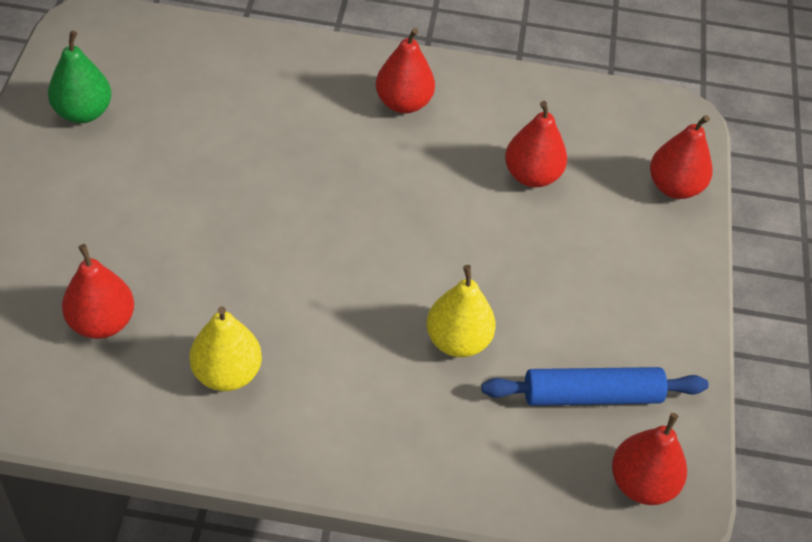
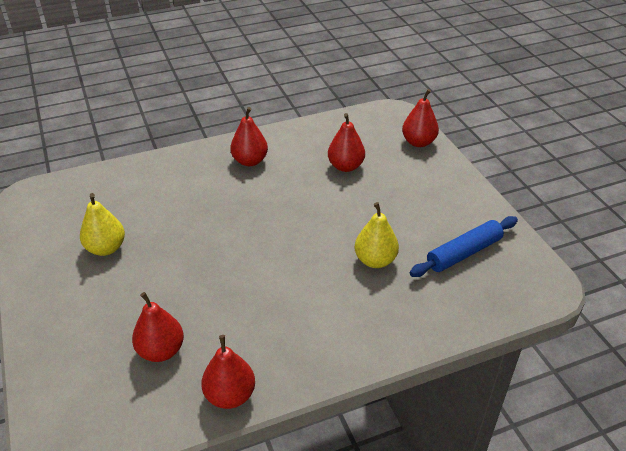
camera: 25 degrees left, 10 degrees down
green pear [48,31,111,123] -> none
yellow pear [189,306,262,391] -> yellow pear moved to [80,193,125,256]
red pear [612,413,687,505] -> red pear moved to [201,335,255,409]

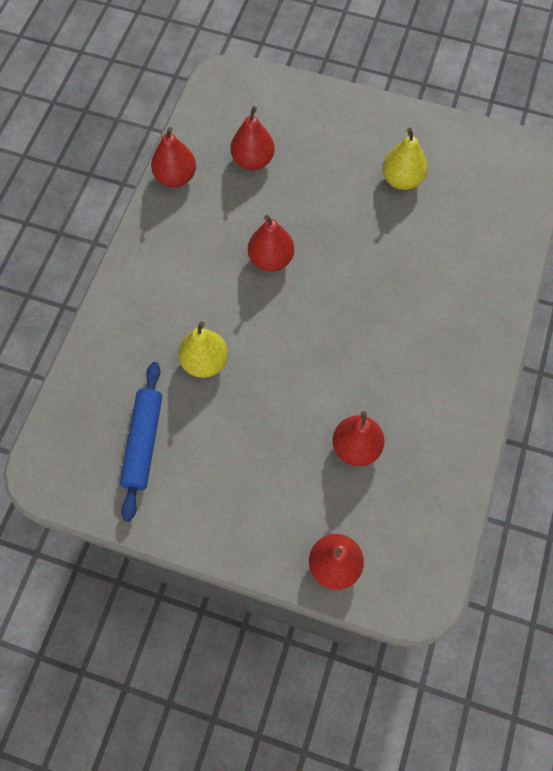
camera: 130 degrees right, 25 degrees up
red pear [230,107,268,166] -> red pear moved to [248,215,294,272]

